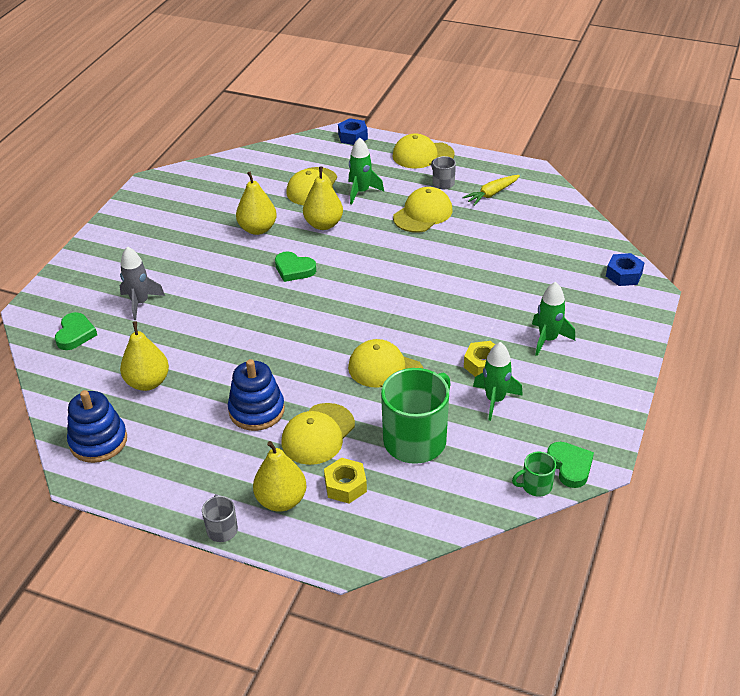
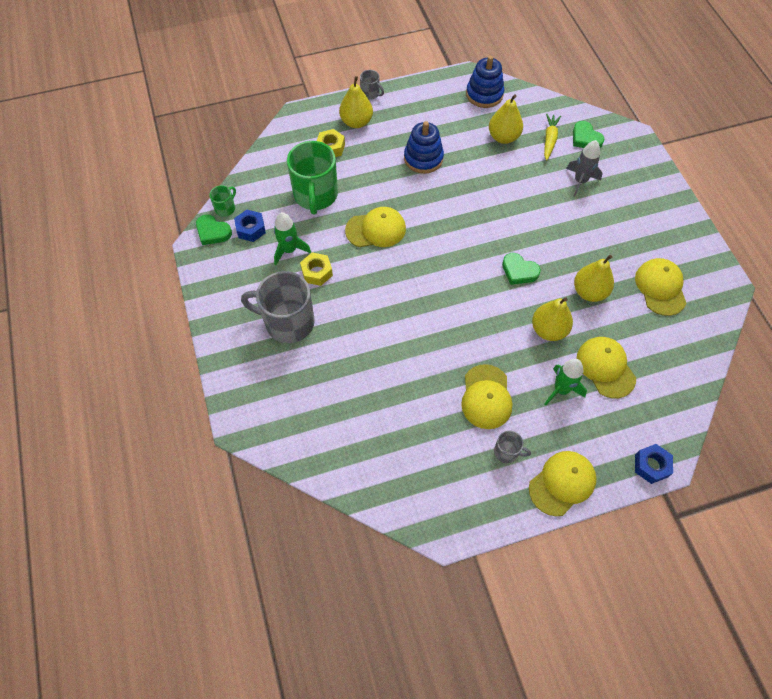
camera: 140 degrees right, 20 degrees up
green heart [275,251,316,282] -> green heart turned 135 degrees counterclockwise [502,253,541,285]
yellow cap [282,403,355,465] -> yellow cap moved to [635,258,686,316]
yellow carrot [462,175,520,206] -> yellow carrot moved to [544,114,561,161]
green rocket [532,282,575,356] -> grey mug [241,271,315,343]
blue nut [606,253,644,286] -> blue nut moved to [234,210,266,242]

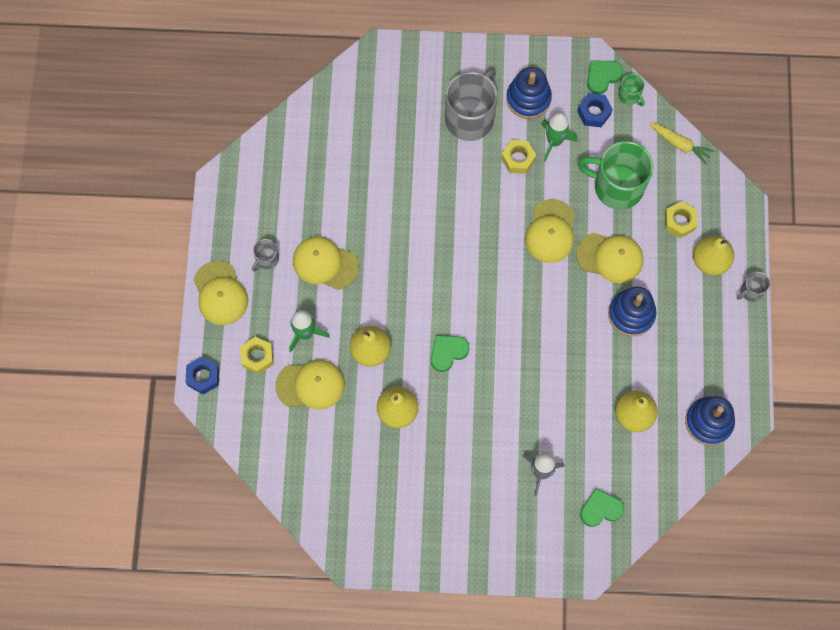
camera: 110 degrees right, 10 degrees up
yellow carrot [544,114,561,161] -> yellow carrot moved to [648,122,715,165]
yellow cap [635,258,686,316] -> yellow cap moved to [576,233,643,283]
none -> yellow nut [240,337,274,374]
none -> blue stacking toy [506,67,552,119]

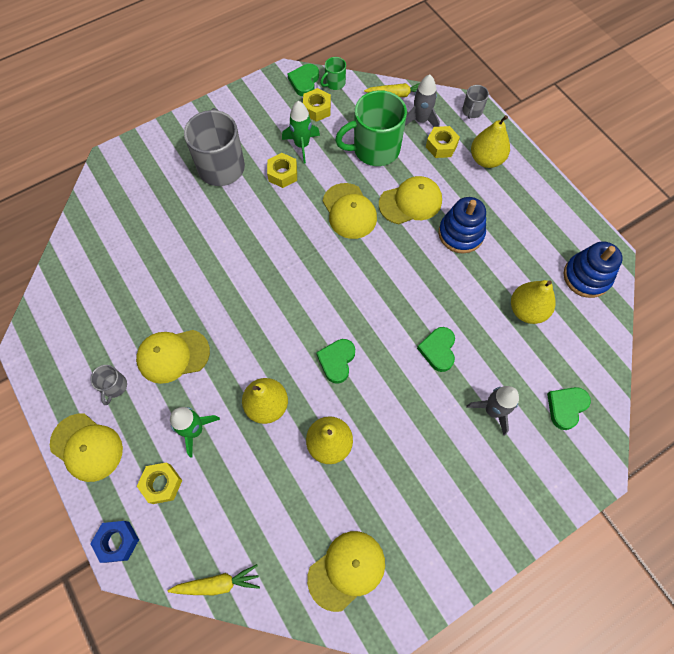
camera: 35 degrees left, 5 degrees down
yellow cap [275,360,345,410] -> yellow cap moved to [307,531,385,612]
blue stacking toy [506,67,552,119] -> none
blue nut [577,93,613,127] -> yellow nut [303,88,331,122]
green mug [618,73,645,106] -> green mug turned 120 degrees clockwise [320,57,346,90]
grey mug [737,272,770,302] -> grey mug moved to [462,85,489,119]
none -> yellow carrot [168,564,260,595]
none -> grey rocket [405,75,440,127]
none -> green heart [417,327,455,372]

